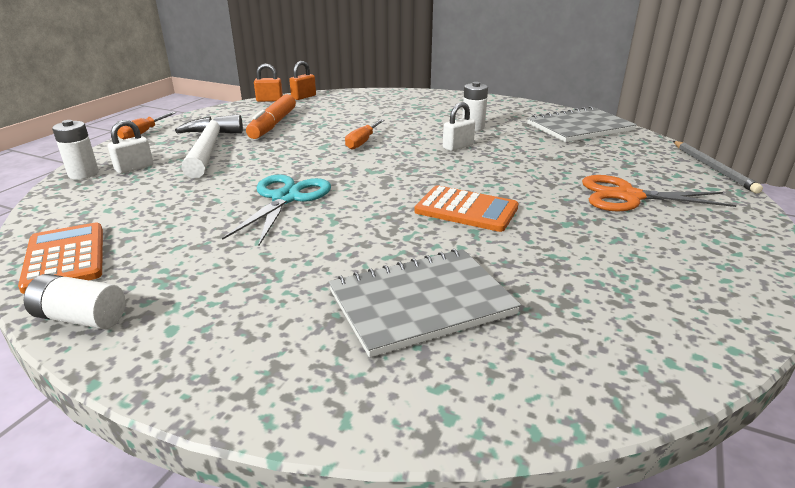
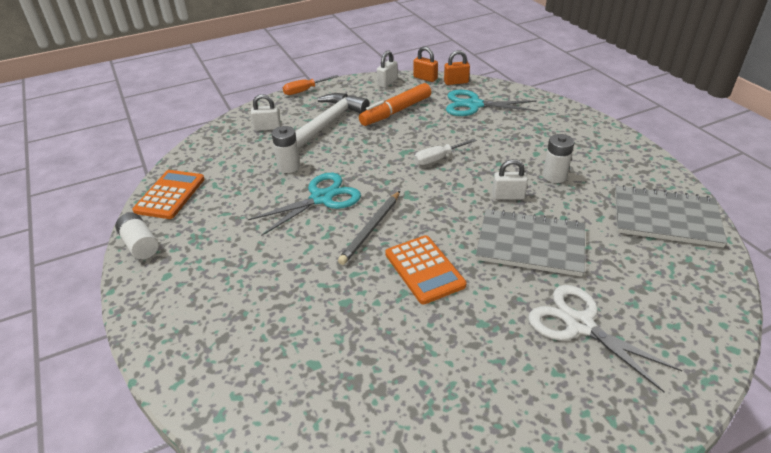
camera: 40 degrees right, 10 degrees up
white battery [52,120,99,179] -> white battery moved to [272,126,300,173]
grey notebook [329,249,521,358] -> grey notebook moved to [476,209,585,277]
orange screwdriver [345,119,384,150] -> white screwdriver [414,139,477,165]
orange scissors [582,175,737,211] -> white scissors [528,285,682,393]
grey pencil [673,141,763,194] -> grey pencil moved to [338,191,400,265]
none -> white padlock [377,50,398,88]
none -> turquoise scissors [446,90,538,116]

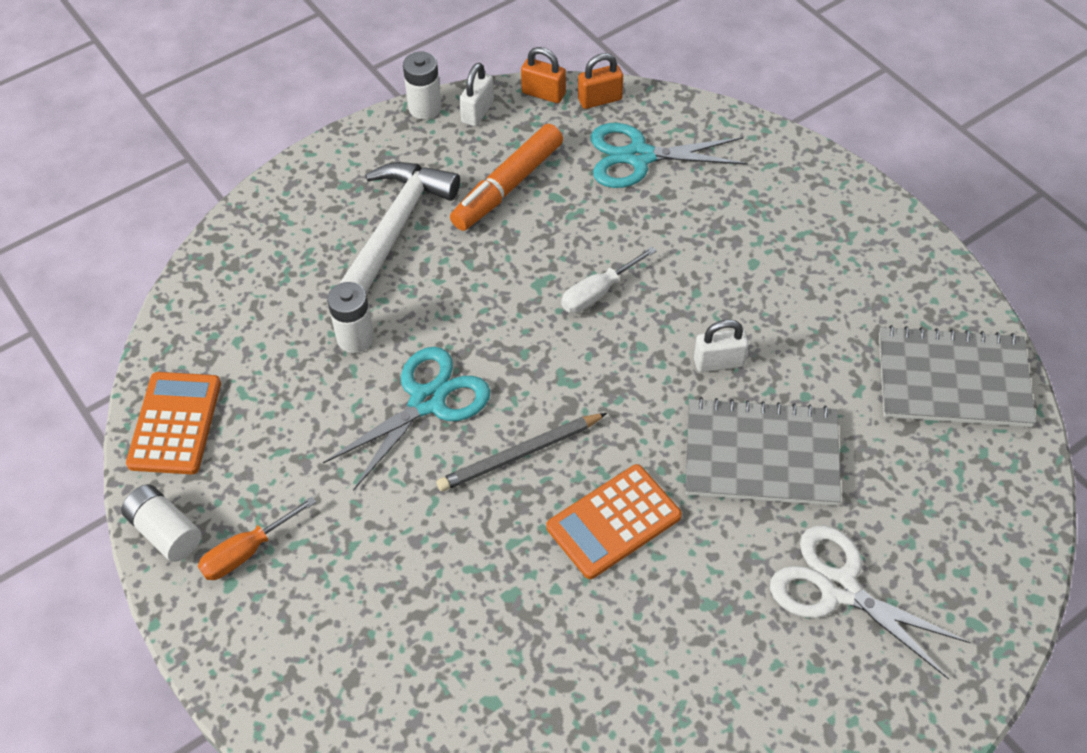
camera: 10 degrees left, 15 degrees up
white padlock [251,94,281,131] -> none
orange screwdriver [283,75,339,95] -> orange screwdriver moved to [198,496,316,580]
grey pencil [338,191,400,265] -> grey pencil turned 45 degrees clockwise [437,413,607,492]
orange calculator [385,235,466,304] -> orange calculator turned 90 degrees clockwise [546,464,682,579]
white battery [543,134,574,183] -> white battery moved to [403,52,442,119]

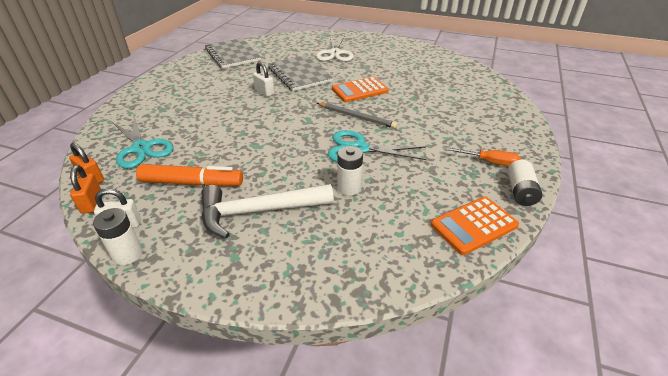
camera: 125 degrees left, 15 degrees down
orange calculator [546,464,682,579] -> orange calculator turned 135 degrees clockwise [332,77,389,102]
white screwdriver [561,246,656,313] -> none

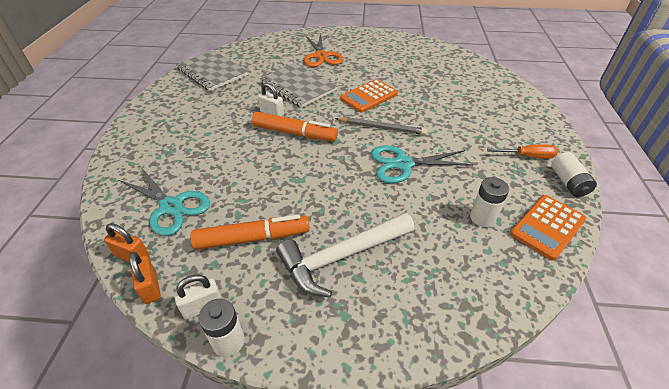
camera: 15 degrees left, 5 degrees up
white scissors [316,35,354,62] -> orange scissors [304,34,343,67]
white battery [337,146,363,196] -> white battery moved to [470,177,509,227]
none -> orange marker [252,112,338,141]

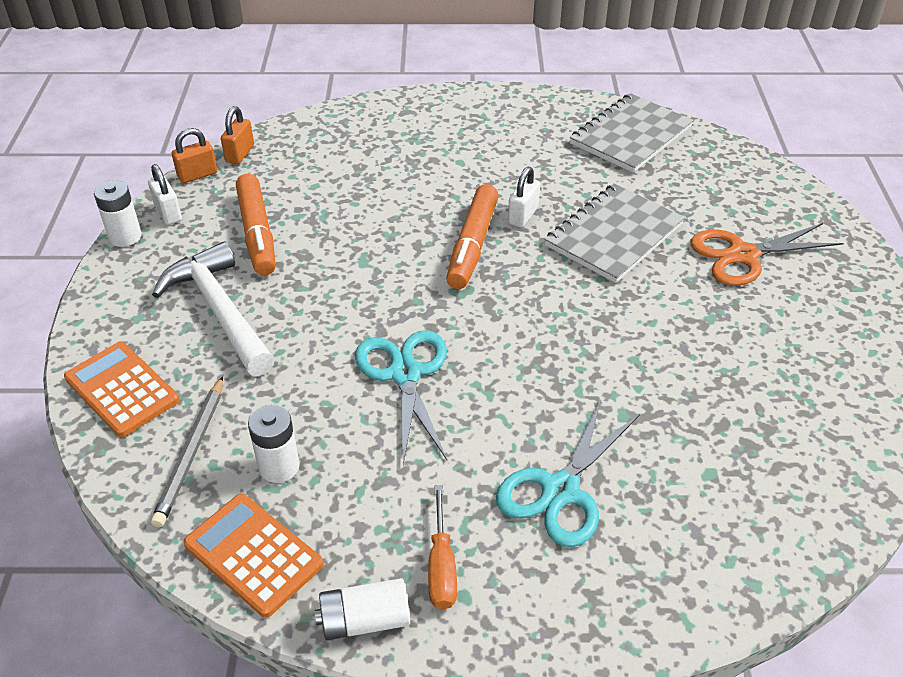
camera: 85 degrees right, 0 degrees up
turquoise scissors [119,166,210,236] -> turquoise scissors moved to [496,399,640,547]
grey pencil [335,117,427,135] -> grey pencil moved to [151,376,223,527]
orange calculator [340,79,398,113] -> orange calculator moved to [64,342,179,437]

